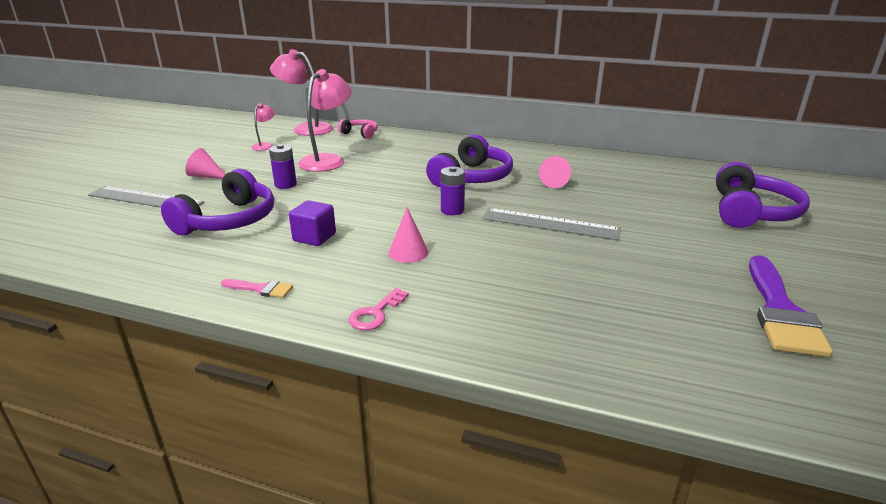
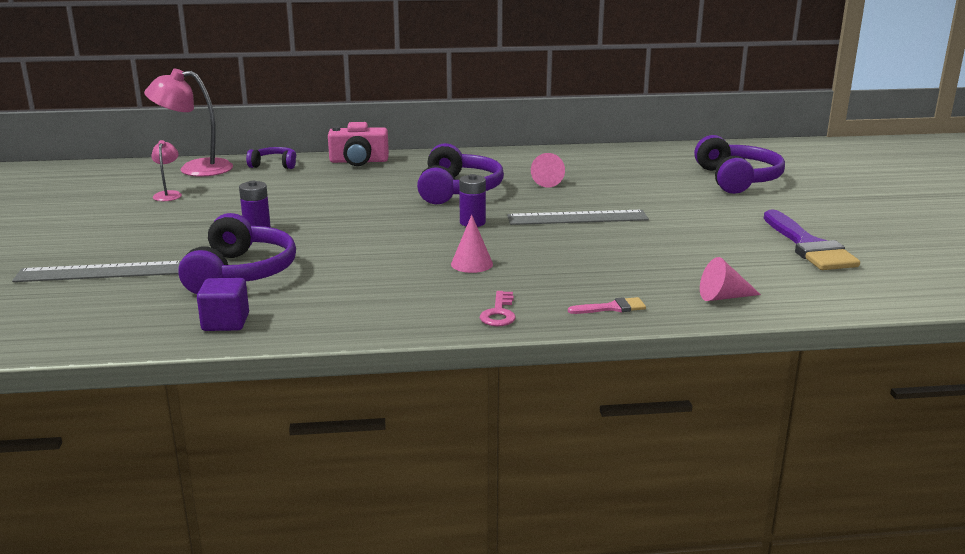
camera: 25 degrees left, 5 degrees down
pink cone [185,148,226,179] -> pink cone moved to [700,257,761,301]
pink brush [221,279,293,298] -> pink brush moved to [568,297,646,314]
purple cube [289,200,336,246] -> purple cube moved to [197,278,249,331]
pink lamp [298,69,352,172] -> none
pink headphones [338,119,378,139] -> purple headphones [246,147,296,169]
none -> pink camera [328,122,389,166]

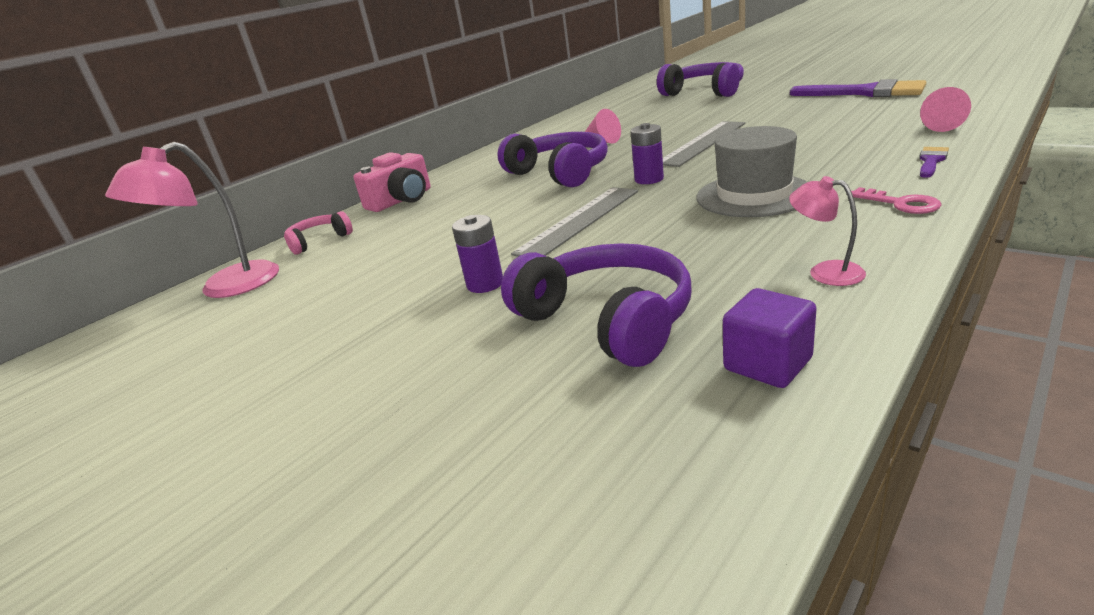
camera: 40 degrees left, 5 degrees up
grey ruler [12,261,181,282] -> grey ruler moved to [511,187,638,257]
pink lamp [151,140,182,201] -> pink lamp moved to [789,176,866,286]
purple headphones [246,147,296,169] -> pink headphones [284,211,353,255]
pink cone [451,215,493,273] -> grey hat [697,126,807,217]
pink brush [568,297,646,314] -> purple brush [919,147,949,178]

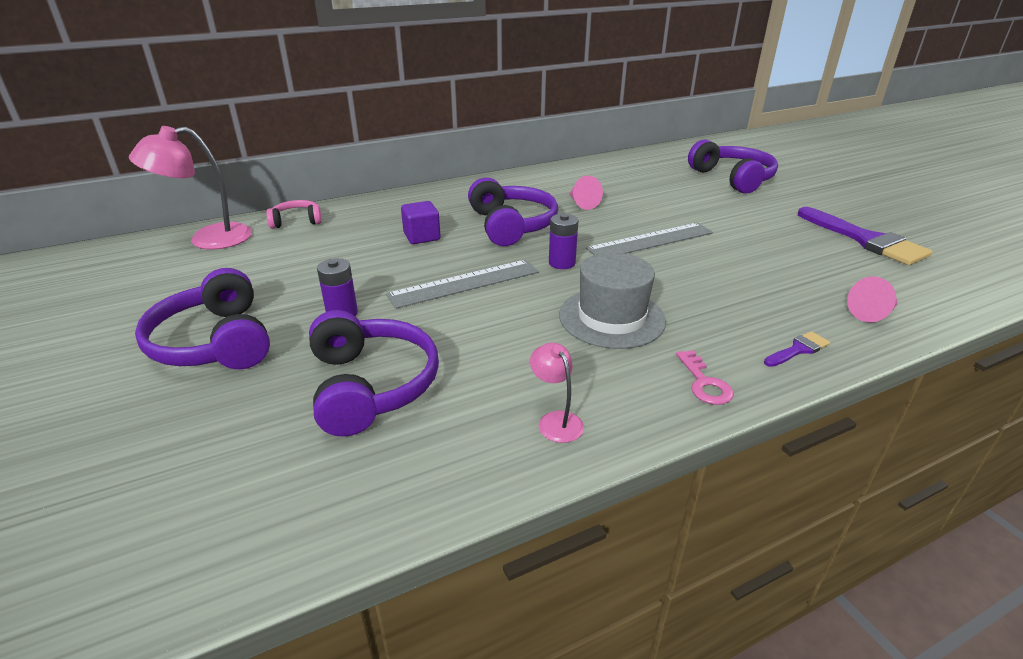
camera: 20 degrees right, 5 degrees up
pink camera [354,152,430,212] -> none
purple cube [723,288,817,388] -> purple cube moved to [401,201,441,244]
none -> purple headphones [135,268,270,369]

